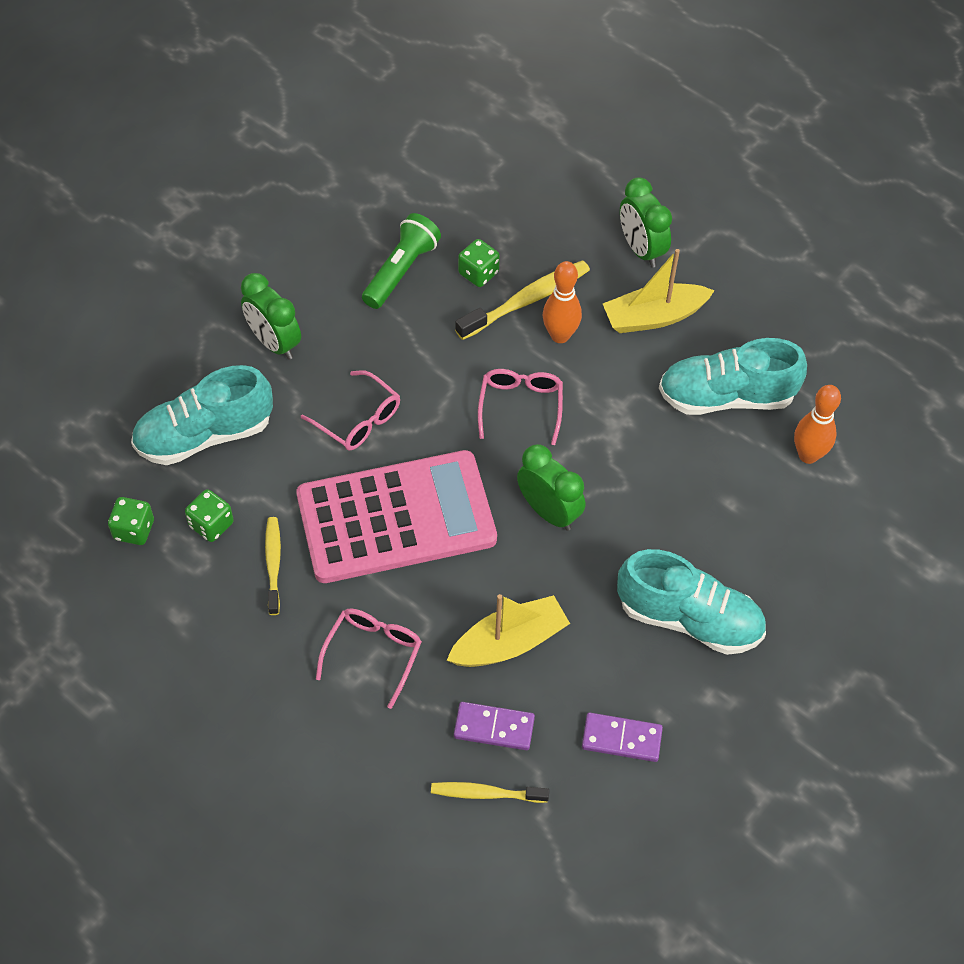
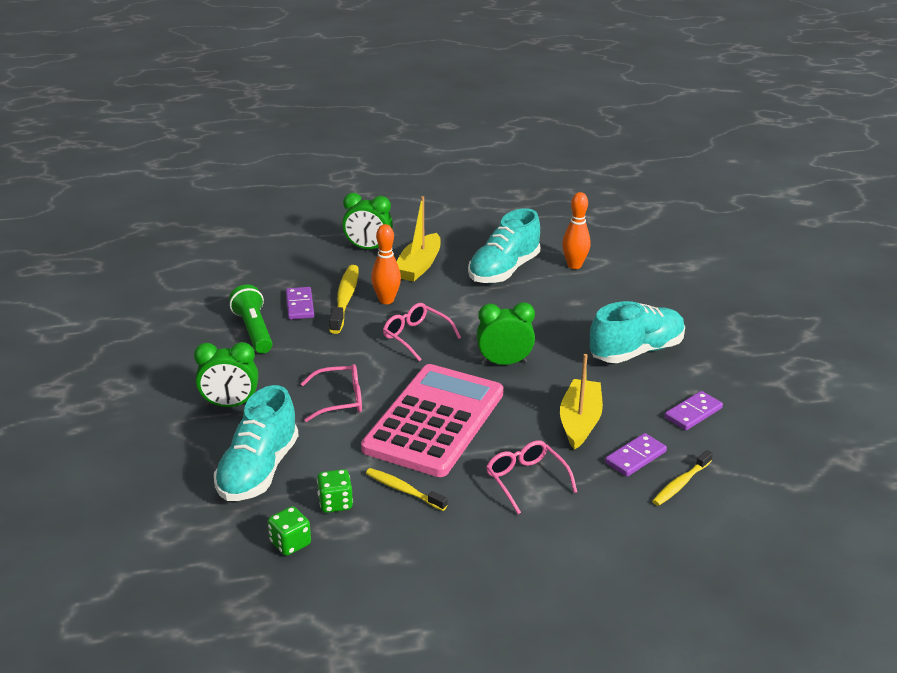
camera: 50 degrees left, 25 degrees down
green dice [458,239,500,287] -> purple domino [286,287,314,320]

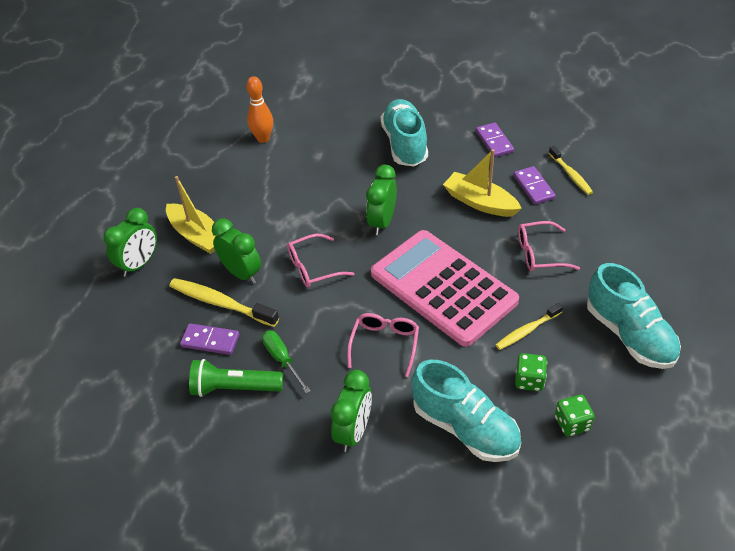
camera: 65 degrees left, 15 degrees up
orange bowling pin [371,224,401,304] -> green clock [212,219,261,284]
turquoise shoe [468,208,540,283] -> turquoise shoe moved to [587,263,681,369]
none -> green screwdriver [262,330,311,393]

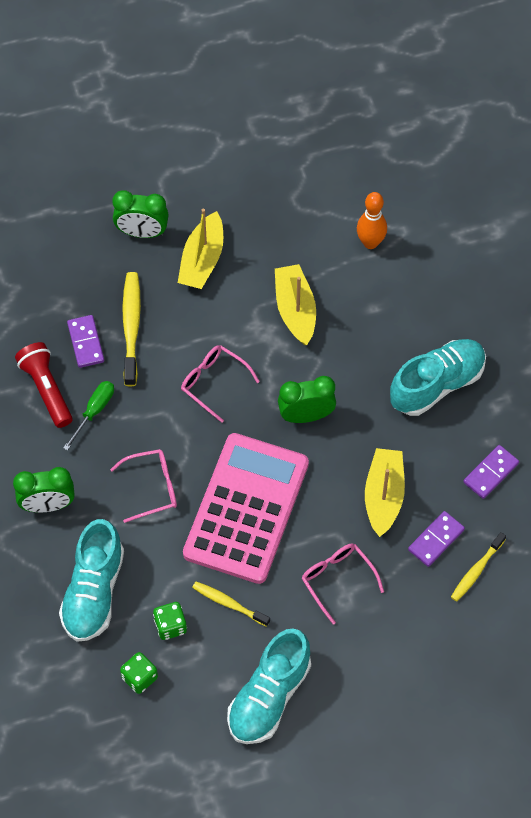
camera: 60 degrees right, 15 degrees up
green flashlight [189,359,283,397] -> red flashlight [15,342,72,428]
green clock [212,219,261,284] -> none
none -> yellow boat [275,264,316,345]

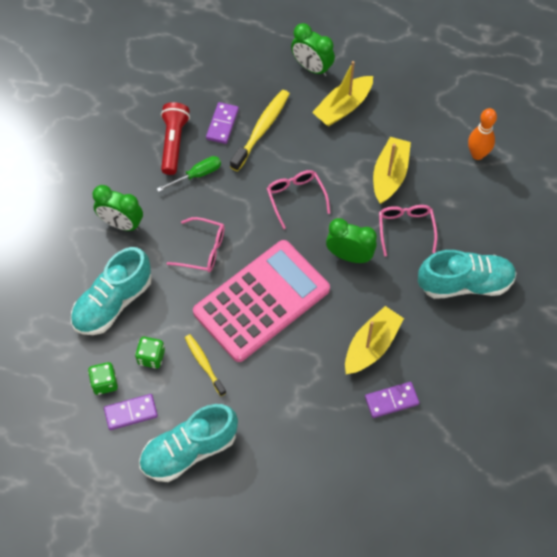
camera: 30 degrees right, 0 degrees up
pink glasses [301,544,384,624] -> pink glasses moved to [379,205,437,256]
yellow toothbrush [451,532,506,602] -> none
purple domino [463,445,519,499] -> purple domino moved to [104,394,158,430]

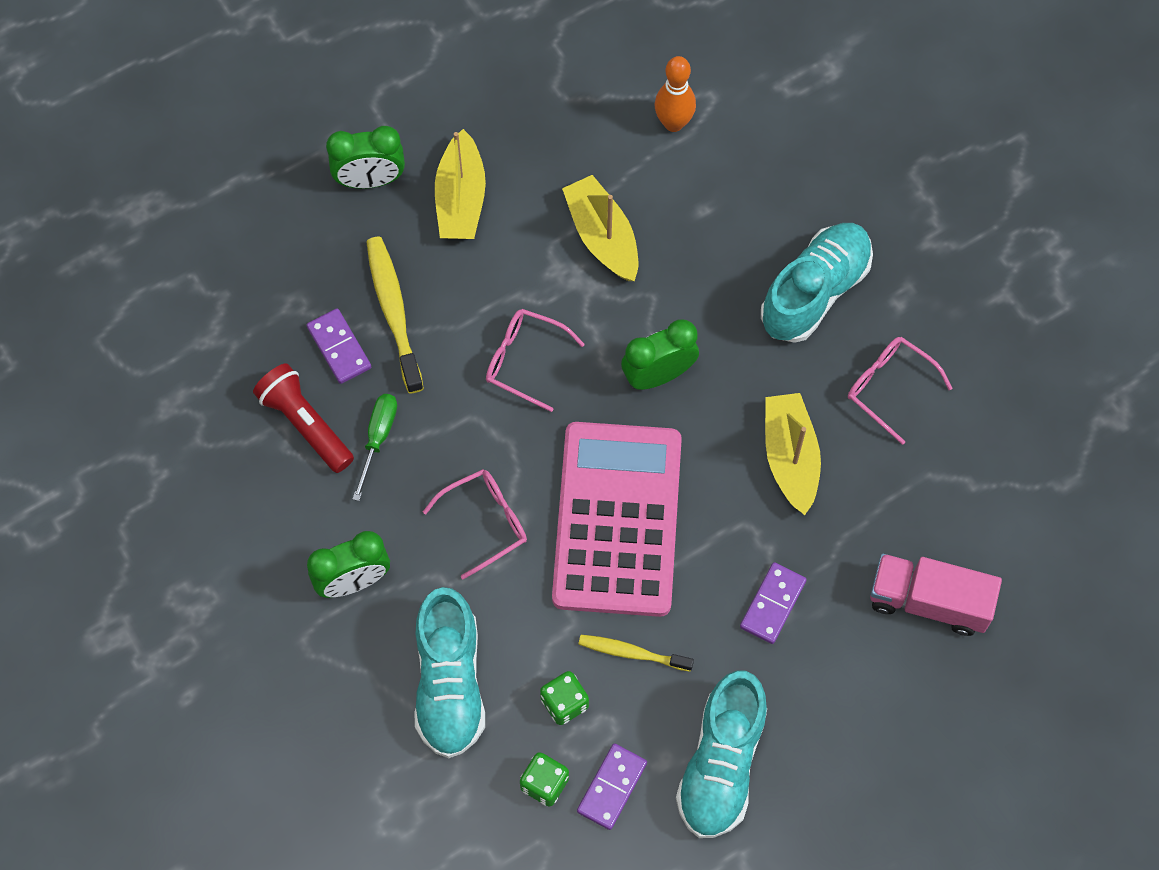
camera: 45 degrees left, 5 degrees up
purple domino [365,382,419,418] -> purple domino moved to [740,562,807,644]
pink glasses [379,205,437,256] -> pink glasses moved to [848,337,953,445]
none -> pink truck [870,554,1002,636]

